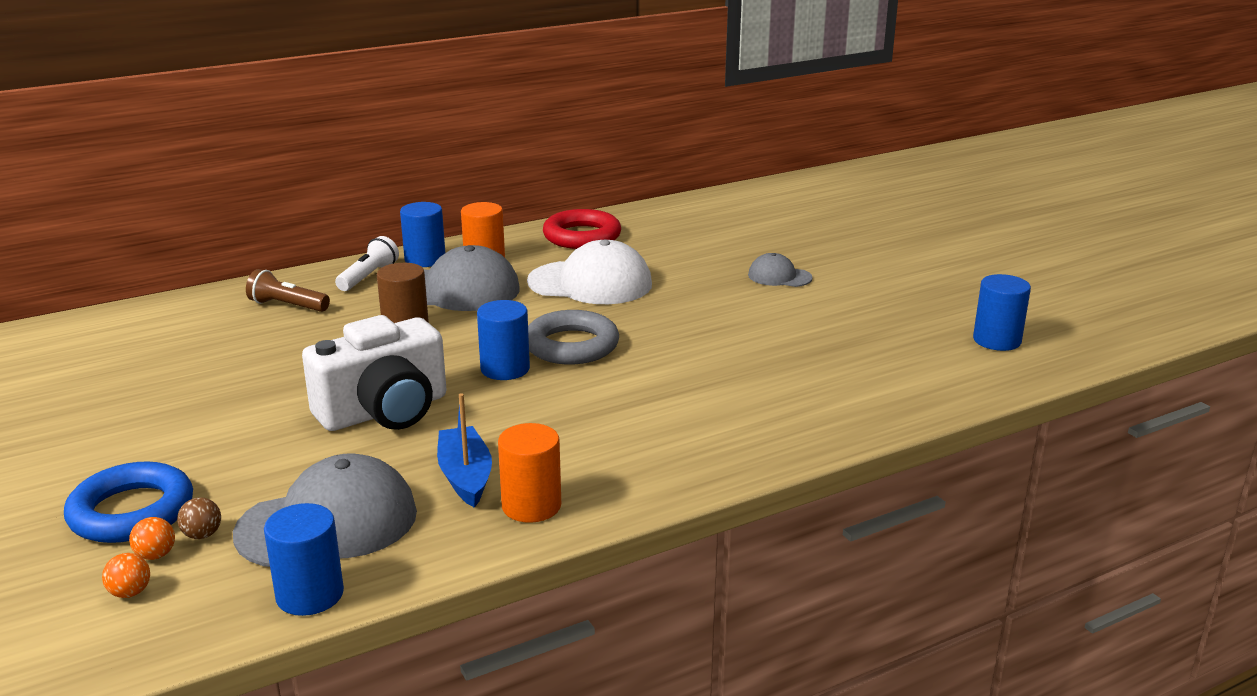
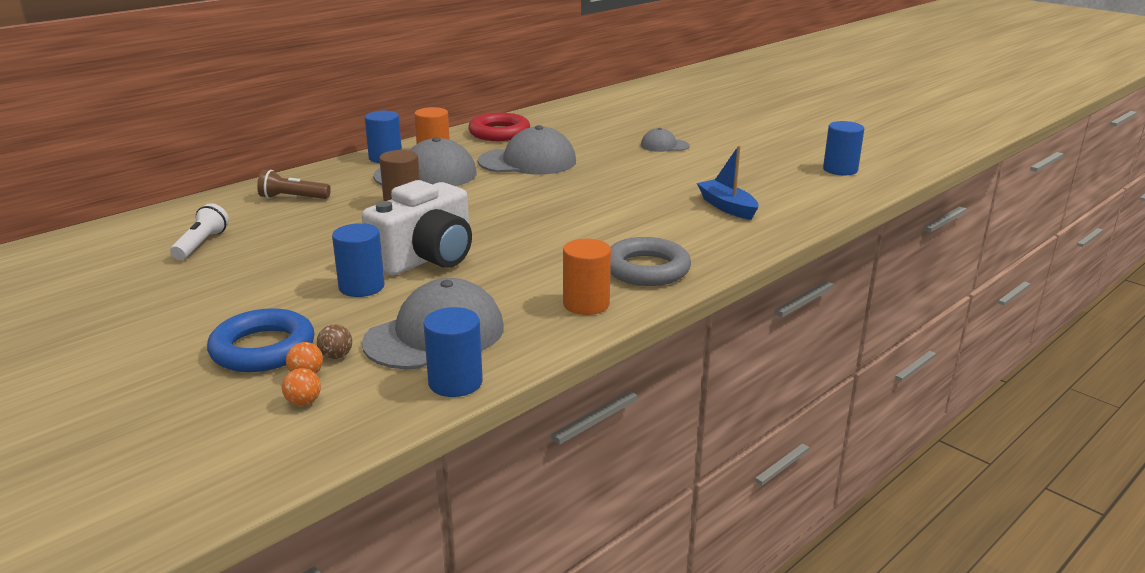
camera: 15 degrees left, 0 degrees up
white flashlight [335,236,399,291] -> white flashlight moved to [170,203,229,260]
blue boat [437,393,492,508] -> blue boat moved to [697,146,759,220]
blue cylinder [477,300,530,380] -> blue cylinder moved to [332,223,385,297]
white cap [527,239,652,304] -> grey cap [478,125,576,175]
grey ring [528,310,619,364] -> grey ring moved to [610,237,691,286]

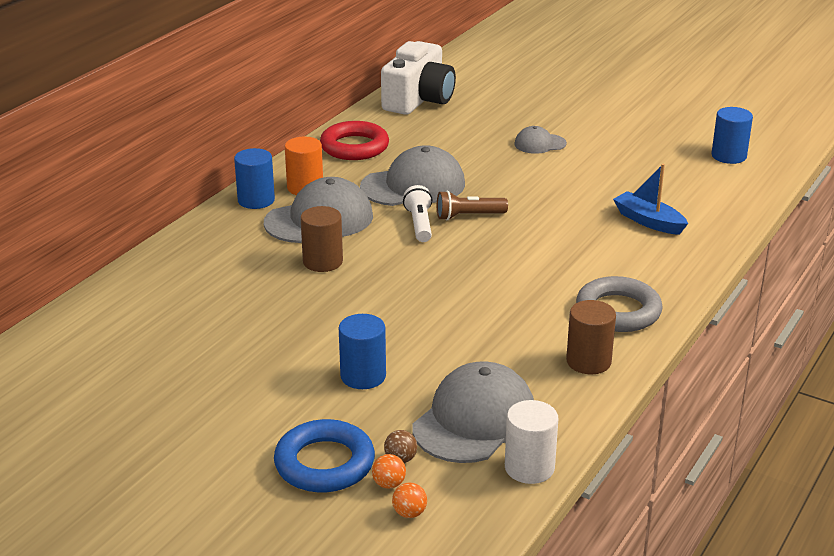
camera: 15 degrees left, 5 degrees up
white flashlight [170,203,229,260] -> white flashlight moved to [403,185,432,242]
brown flashlight [257,170,331,199] -> brown flashlight moved to [437,191,508,220]
white camera [362,180,472,276] -> white camera moved to [381,41,456,115]
blue cylinder [424,307,483,397] -> white cylinder [505,400,558,484]
orange cylinder [563,239,611,315] -> brown cylinder [566,300,616,374]

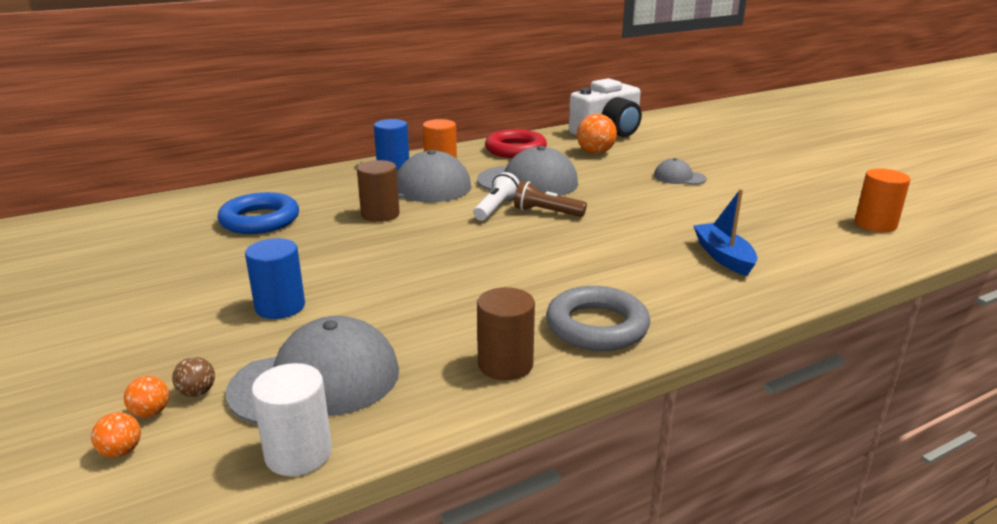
camera: 30 degrees right, 5 degrees down
blue ring [274,419,375,492] -> blue ring moved to [218,192,299,234]
blue cylinder [712,107,753,164] -> orange cylinder [855,169,910,232]
none -> orange ball [577,114,617,154]

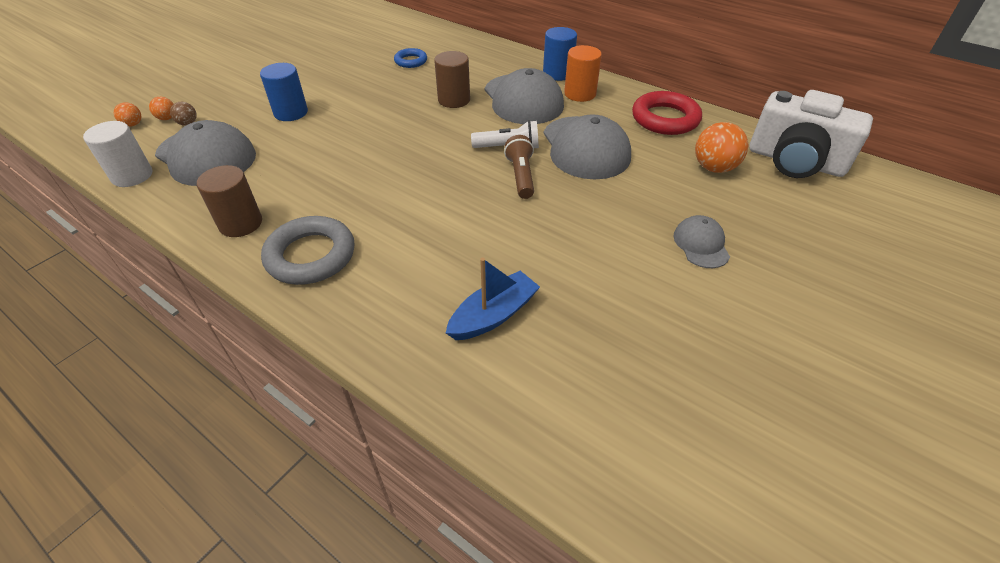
camera: 65 degrees right, 20 degrees up
blue ring [218,192,299,234] -> blue ring [394,48,427,68], size x0.56
orange cylinder [855,169,910,232] -> none

